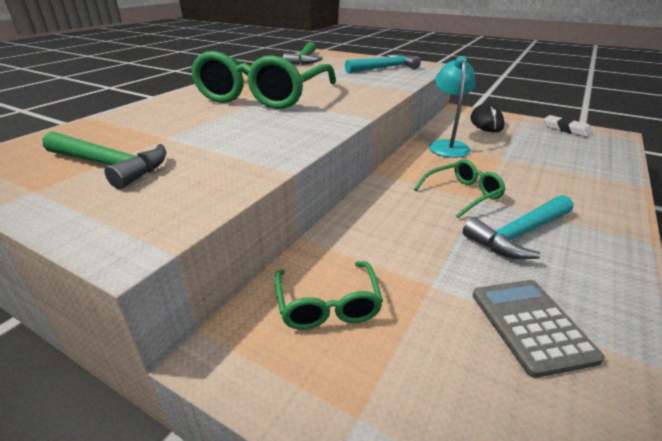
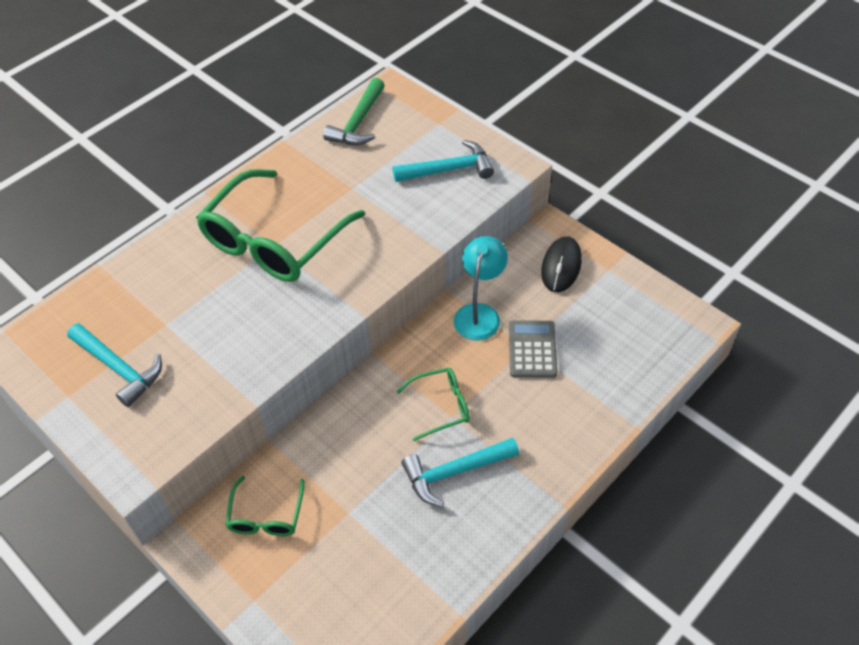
camera: 15 degrees right, 20 degrees up
green hammer [42,131,167,189] -> turquoise hammer [67,323,162,407]
grey calculator [473,280,605,378] -> grey calculator moved to [509,320,557,378]
white eraser [544,115,593,137] -> none

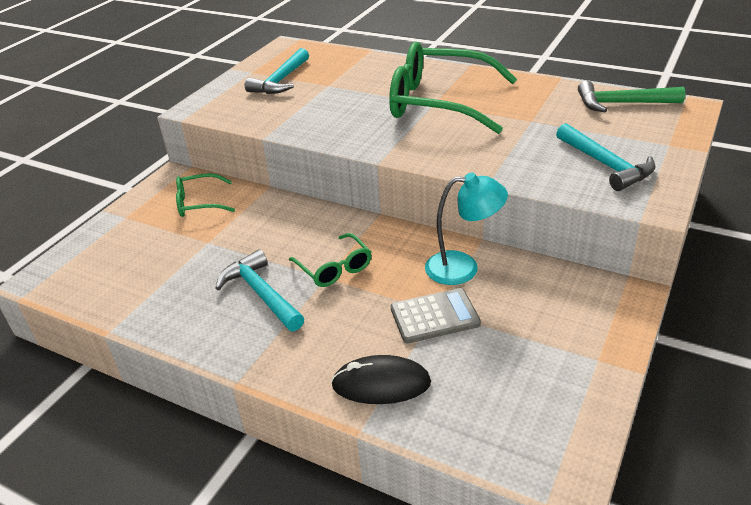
camera: 75 degrees right, 15 degrees down
black mouse [541,236,582,292] -> black mouse moved to [331,355,431,404]

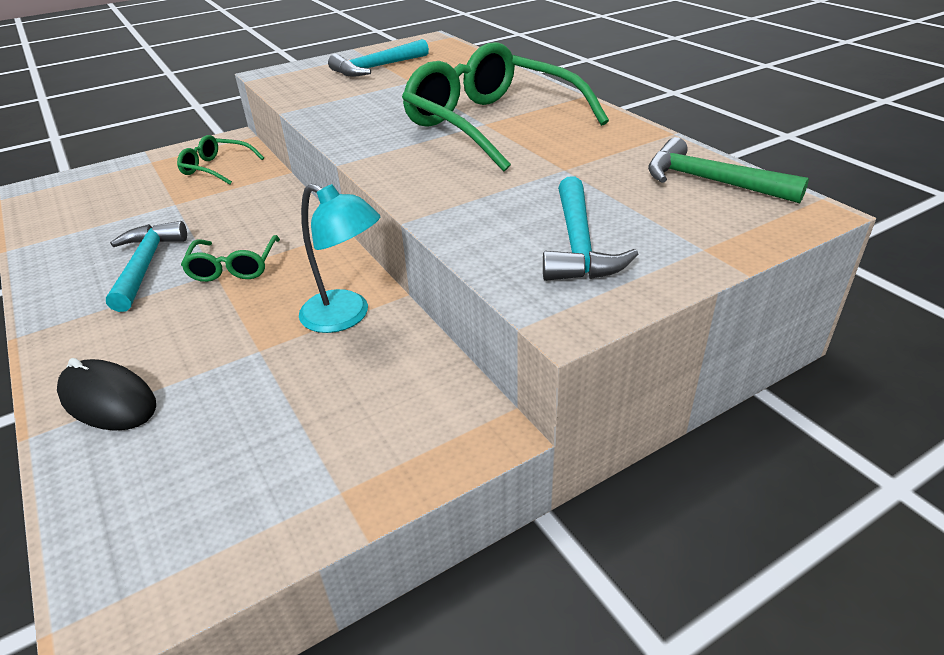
camera: 30 degrees right, 0 degrees up
grey calculator [391,288,481,344] -> none

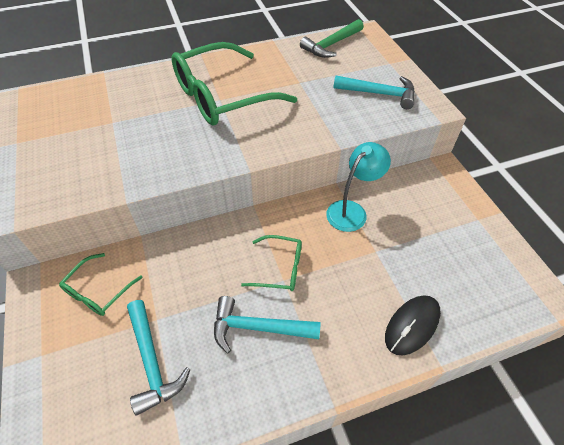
camera: 80 degrees left, 15 degrees up
turquoise hammer [328,39,429,77] -> turquoise hammer moved to [127,300,191,416]

